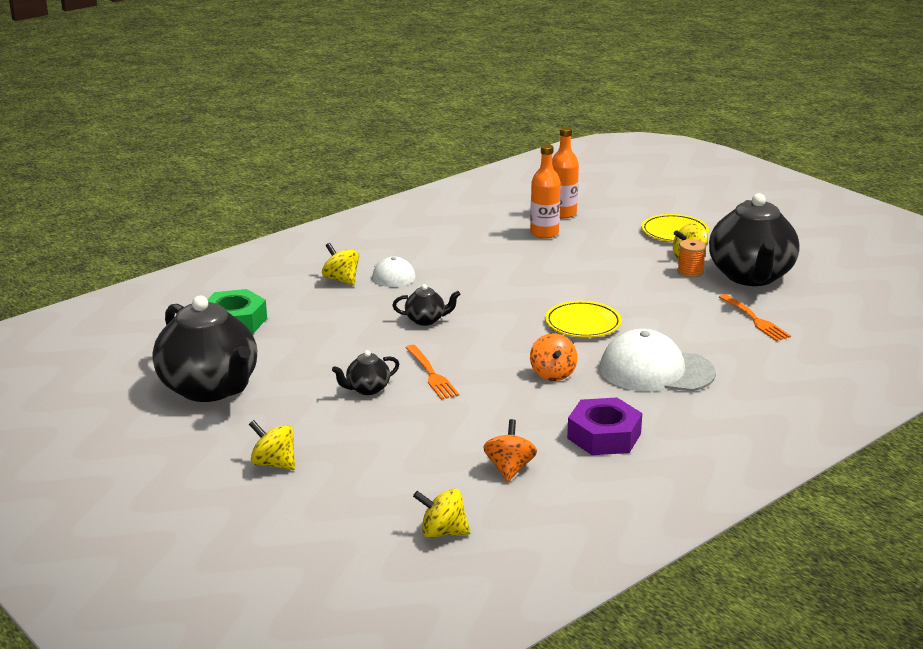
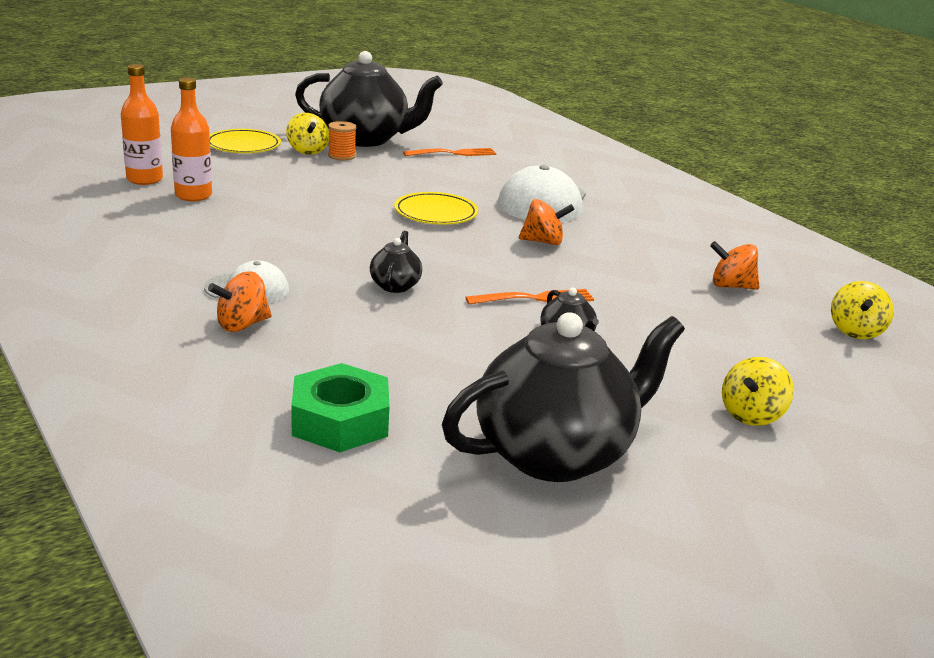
camera: 85 degrees left, 0 degrees up
yellow spinning top [322,243,359,285] -> orange spinning top [208,271,272,332]
purple nut [567,398,642,455] -> none

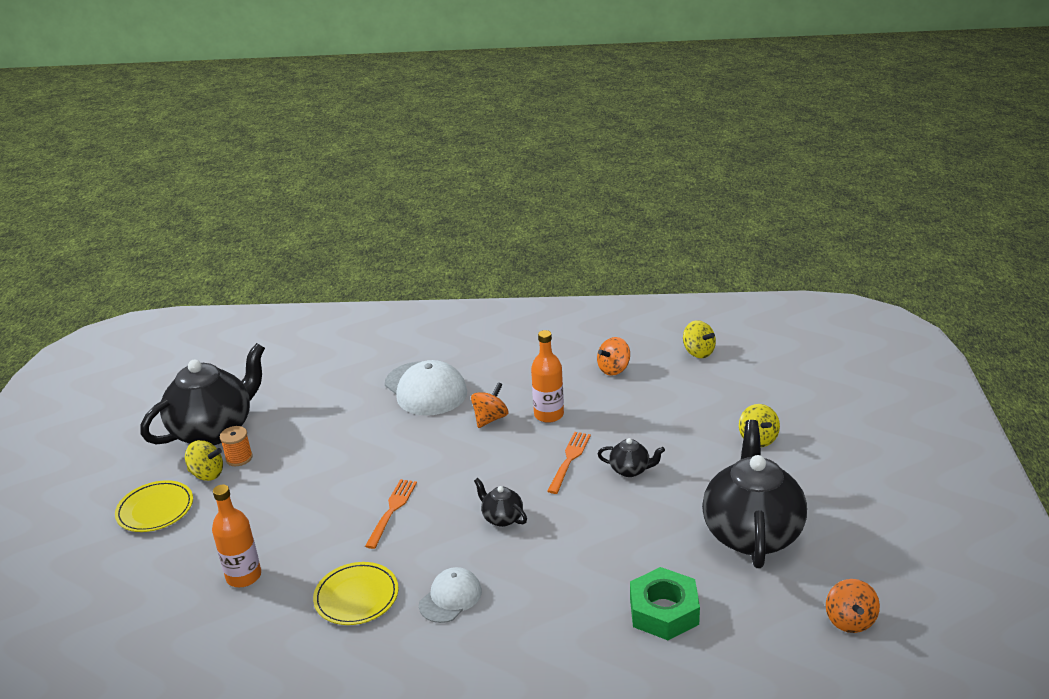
camera: 50 degrees left, 5 degrees up
orange bottle [121,64,163,185] -> orange bottle moved to [531,330,564,423]
orange spinning top [208,271,272,332] -> orange spinning top moved to [826,579,880,633]
yellow plate [394,192,478,225] -> yellow plate moved to [313,562,399,625]
orange fork [403,148,496,156] -> orange fork moved to [365,479,417,549]

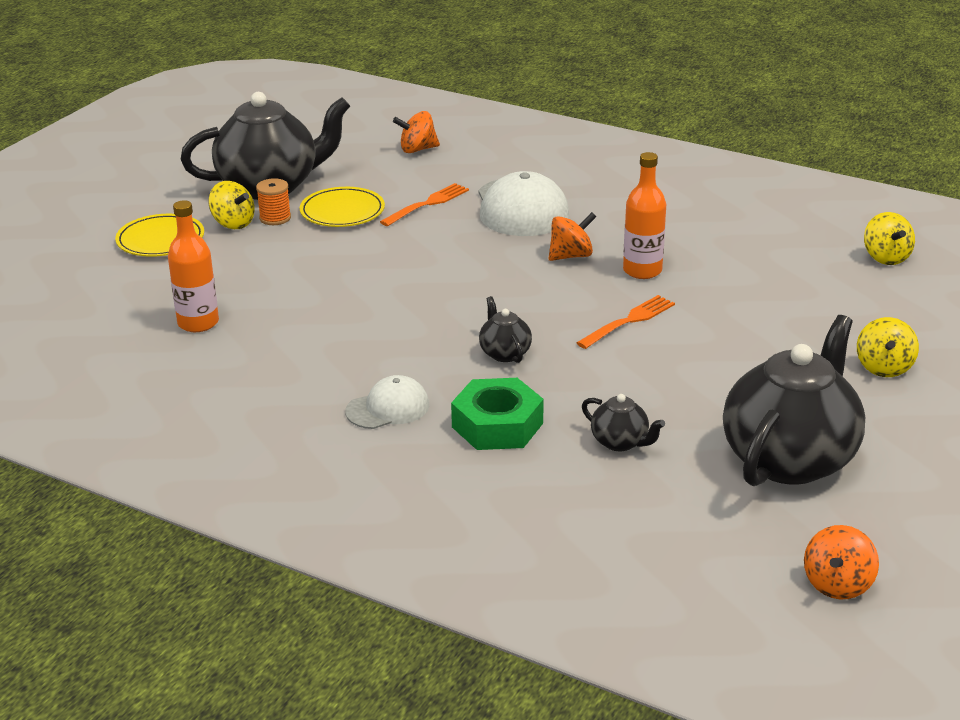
camera: 25 degrees right, 0 degrees up
yellow plate [313,562,399,625] -> yellow plate moved to [300,187,385,227]
orange fork [365,479,417,549] -> orange fork moved to [380,183,469,226]
orange spinning top [597,337,630,376] -> orange spinning top moved to [393,111,440,153]
black teapot [598,438,665,477] -> black teapot moved to [582,394,665,451]
green nut [630,567,700,640] -> green nut moved to [451,378,544,450]

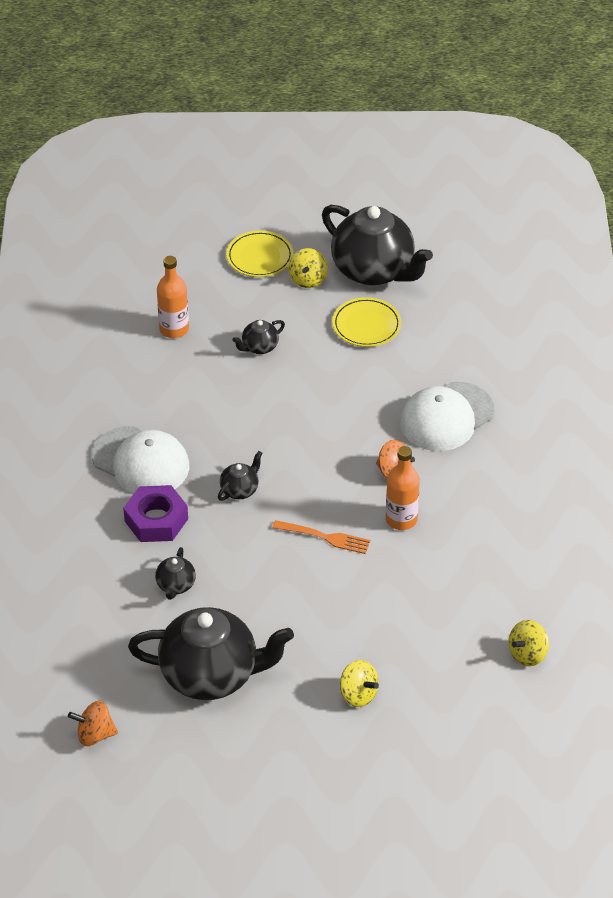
camera: 60 degrees right, 15 degrees up
orange spool [256,178,291,225] -> none
white cap [345,375,429,429] -> white cap [92,426,189,493], size x1.74
orange fork [380,183,469,226] -> none
orange spinning top [393,111,440,153] -> none
green nut [451,378,544,450] -> purple nut [123,485,188,542]
yellow spinning top [857,317,919,377] -> yellow spinning top turned 120 degrees counterclockwise [340,660,379,707]
none -> black teapot [232,320,285,354]

